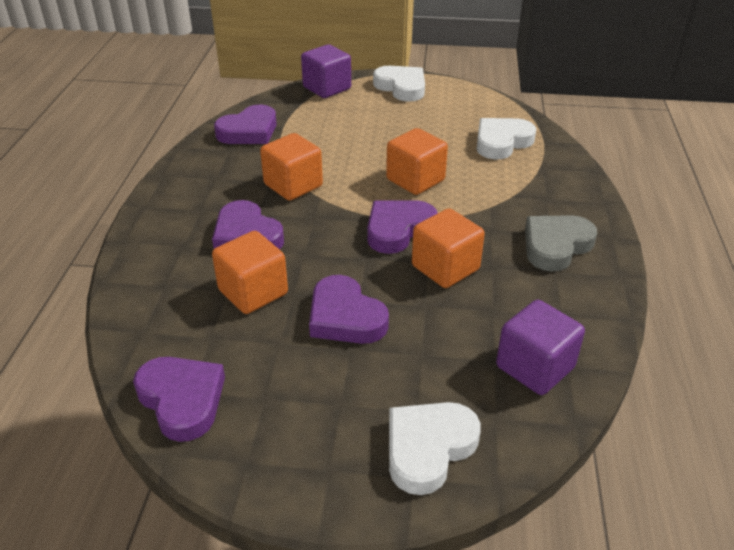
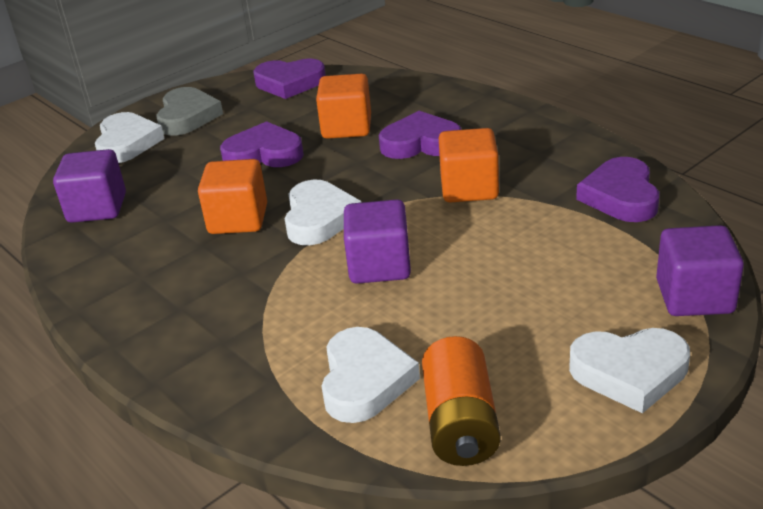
camera: 135 degrees right, 5 degrees down
purple heart [367,200,438,254] -> white heart [284,180,361,245]
orange cube [386,128,448,195] -> purple cube [344,199,411,284]
grey heart [525,215,597,272] -> grey heart moved to [156,87,223,136]
none -> orange battery [422,336,501,466]

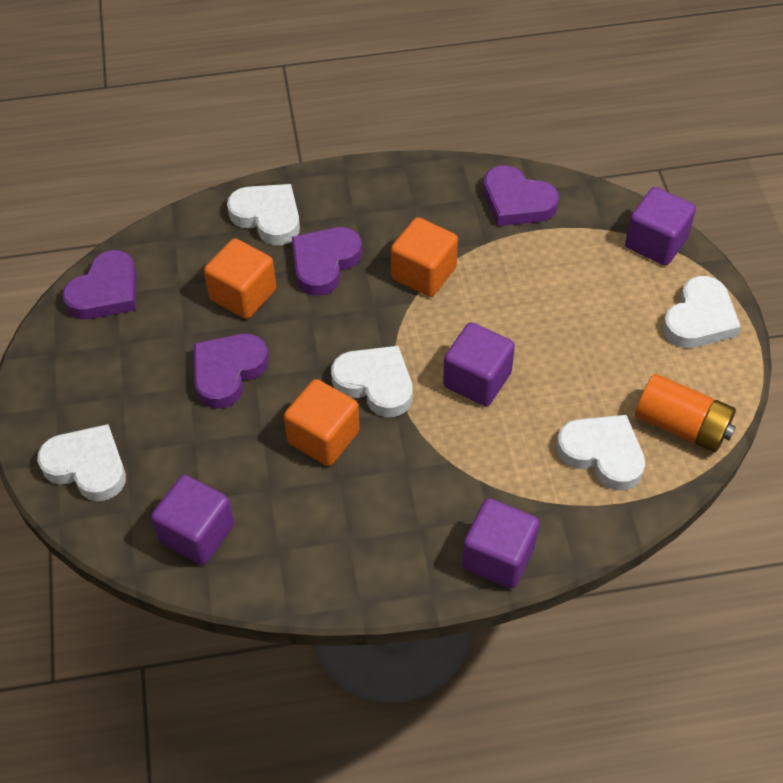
camera: 60 degrees left, 20 degrees up
grey heart [156,87,223,136] -> none
none -> white heart [227,184,300,245]
none -> purple cube [462,498,539,588]

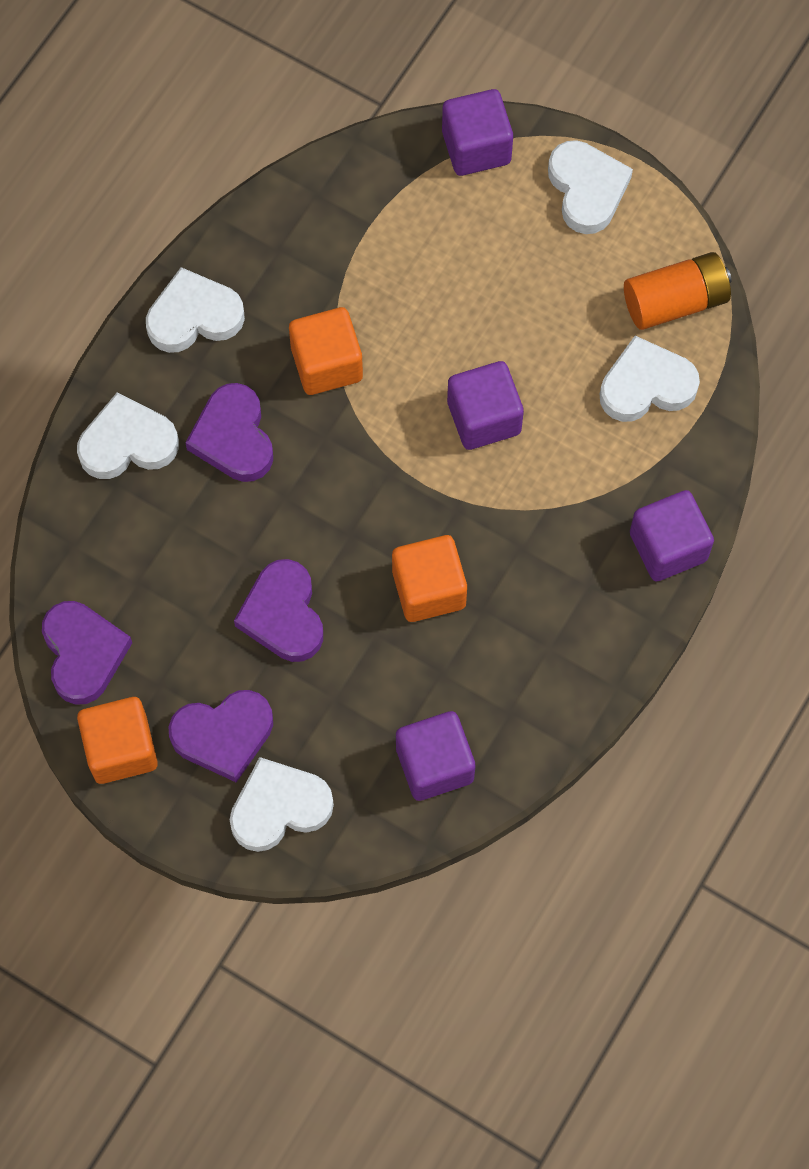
camera: 50 degrees left, 15 degrees up
orange cube [204,238,276,319] -> orange cube moved to [77,697,158,784]
white heart [331,346,413,417] -> white heart moved to [146,267,245,353]
purple heart [483,166,559,226] -> purple heart moved to [168,690,273,782]

